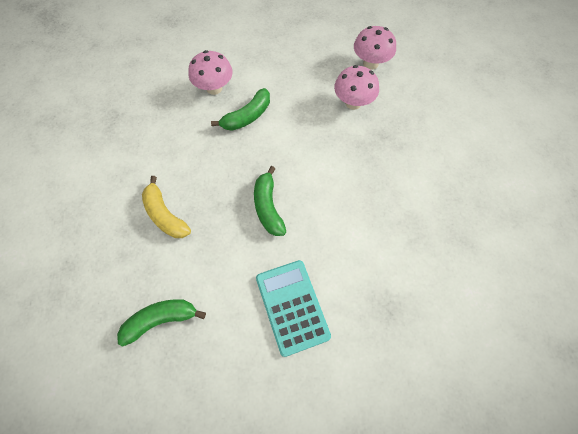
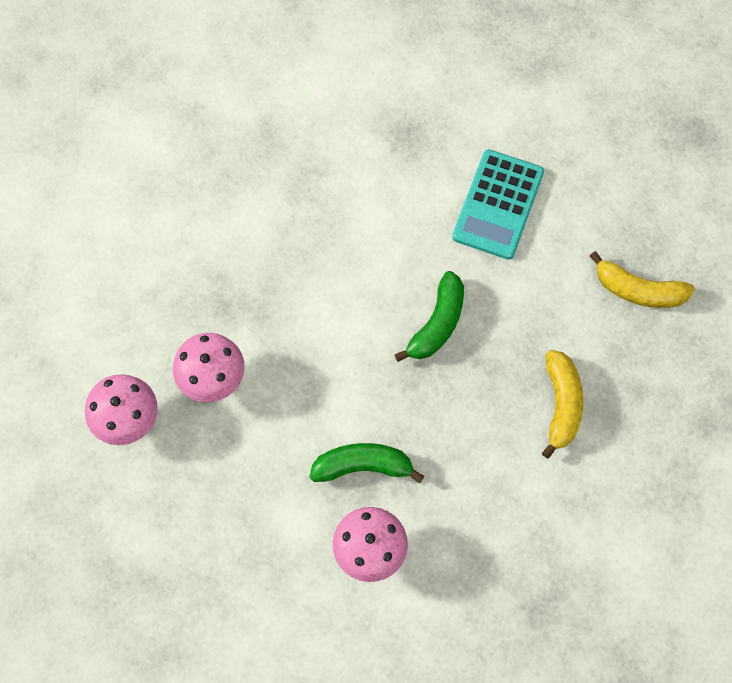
camera: 140 degrees left, 5 degrees up
green banana [117,299,206,347] -> yellow banana [590,251,695,308]

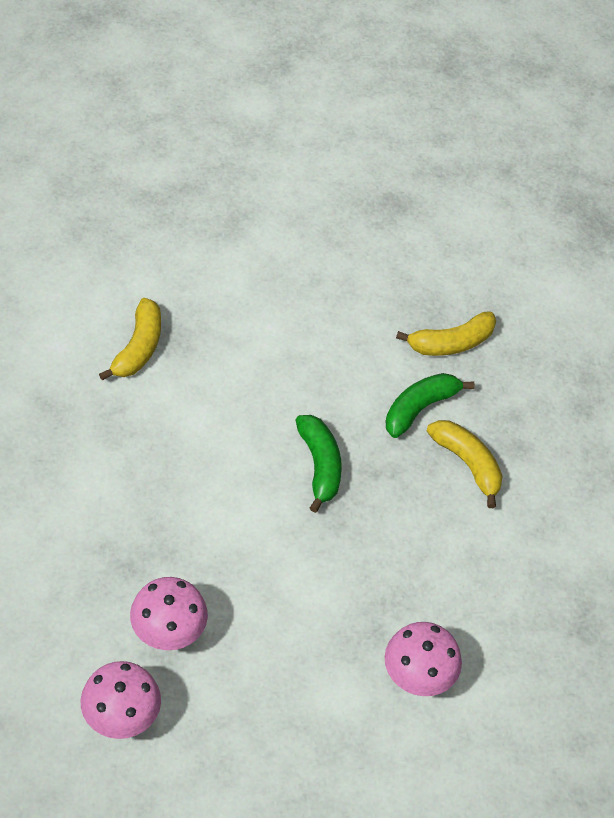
camera: 45 degrees left, 15 degrees down
green banana [309,443,424,483] -> green banana moved to [386,373,475,438]
turquoise calculator [452,149,544,260] -> none
none -> yellow banana [99,298,161,381]

